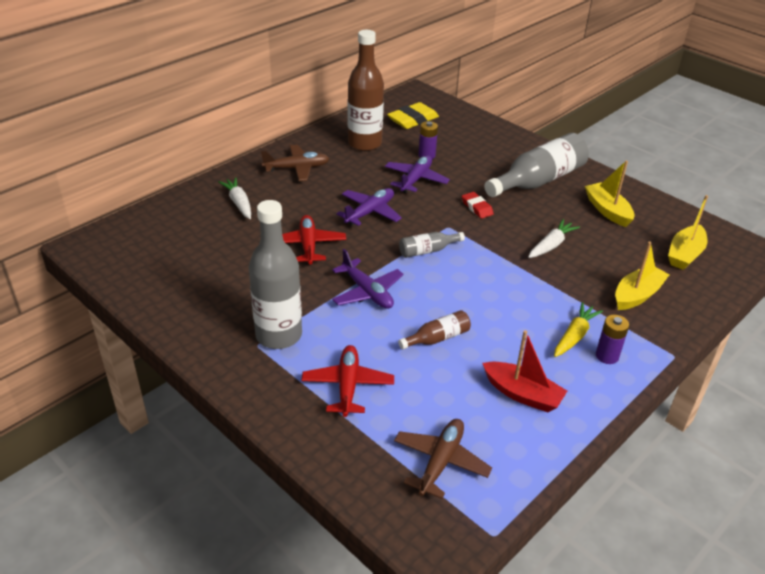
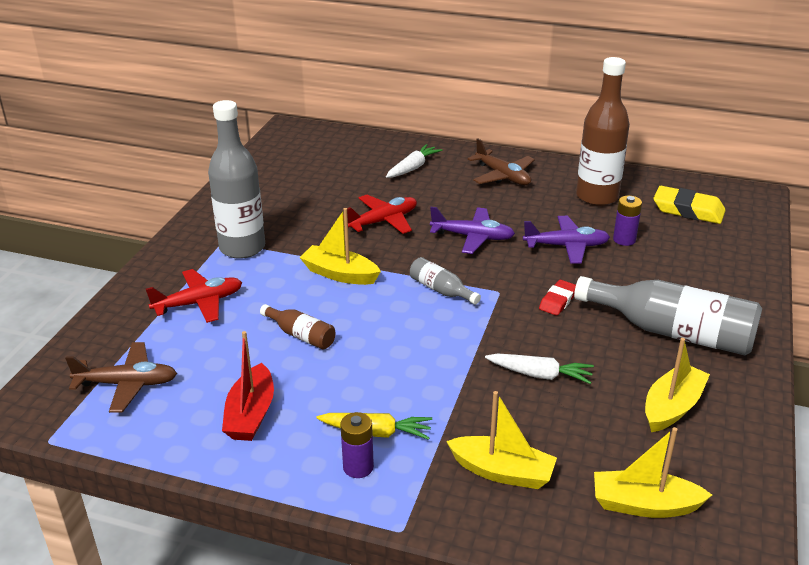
camera: 65 degrees right, 5 degrees down
purple plane [332,249,404,309] -> yellow boat [300,208,381,285]

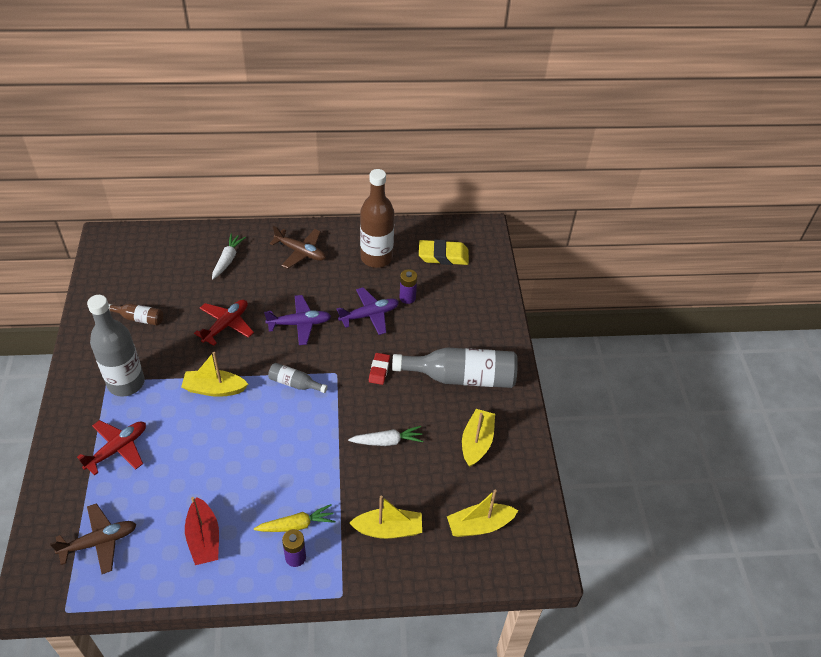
camera: 25 degrees left, 15 degrees up
brown bottle [260,304,336,350] -> brown bottle moved to [109,303,163,326]

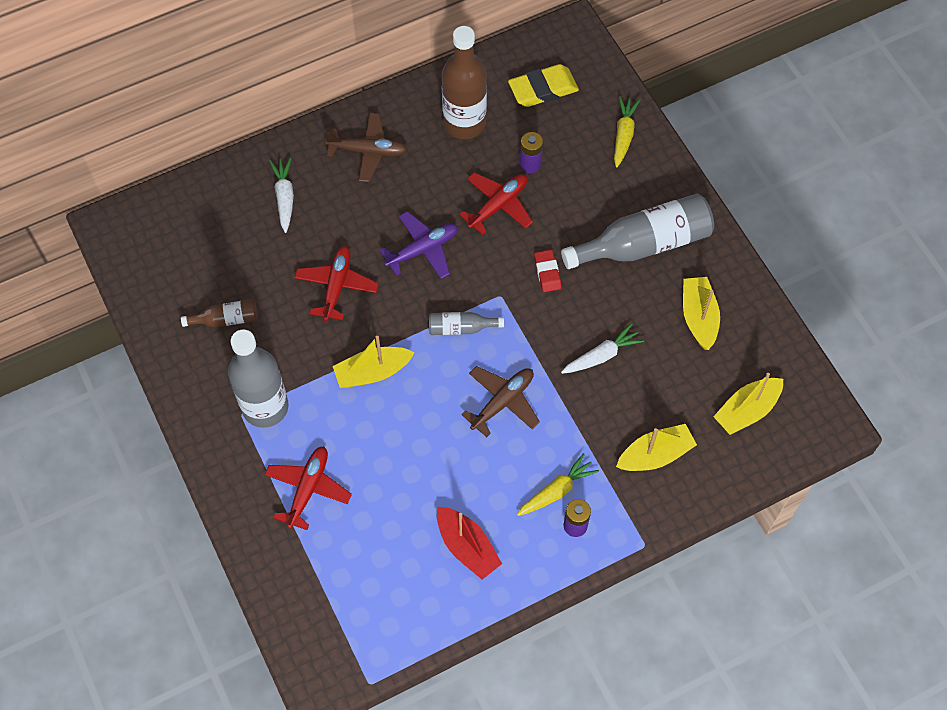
camera: 20 degrees left, 15 degrees up
brown plane [50,503,137,574] -> brown plane moved to [461,366,540,437]
purple plane [337,287,399,335] -> red plane [459,172,533,235]
none -> yellow carrot [614,96,640,168]

